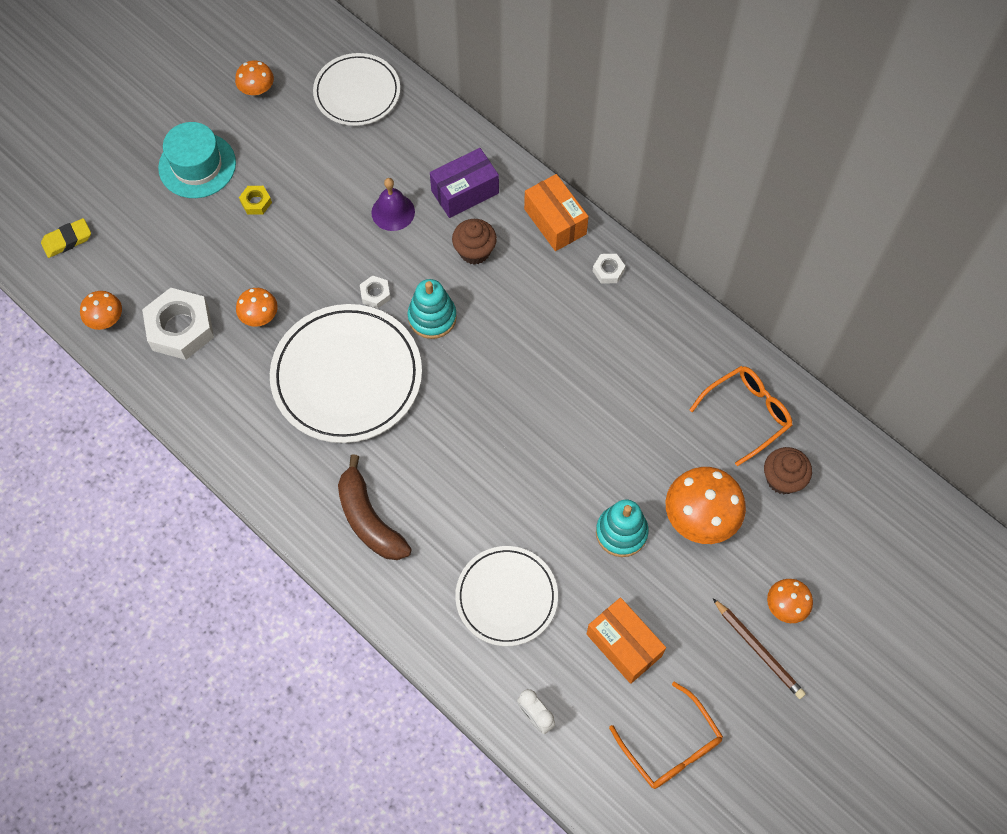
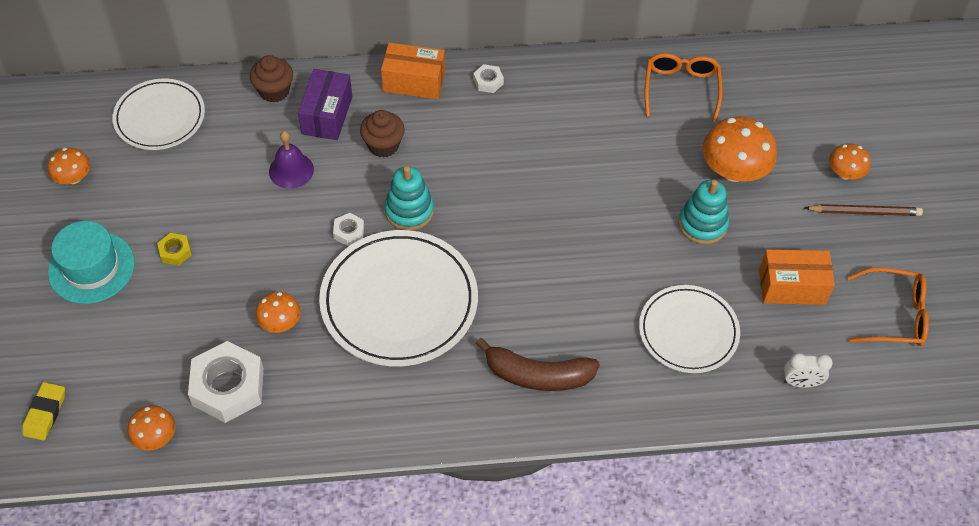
camera: 50 degrees left, 10 degrees down
brown cupcake [764,447,812,494] -> brown cupcake moved to [250,55,293,102]

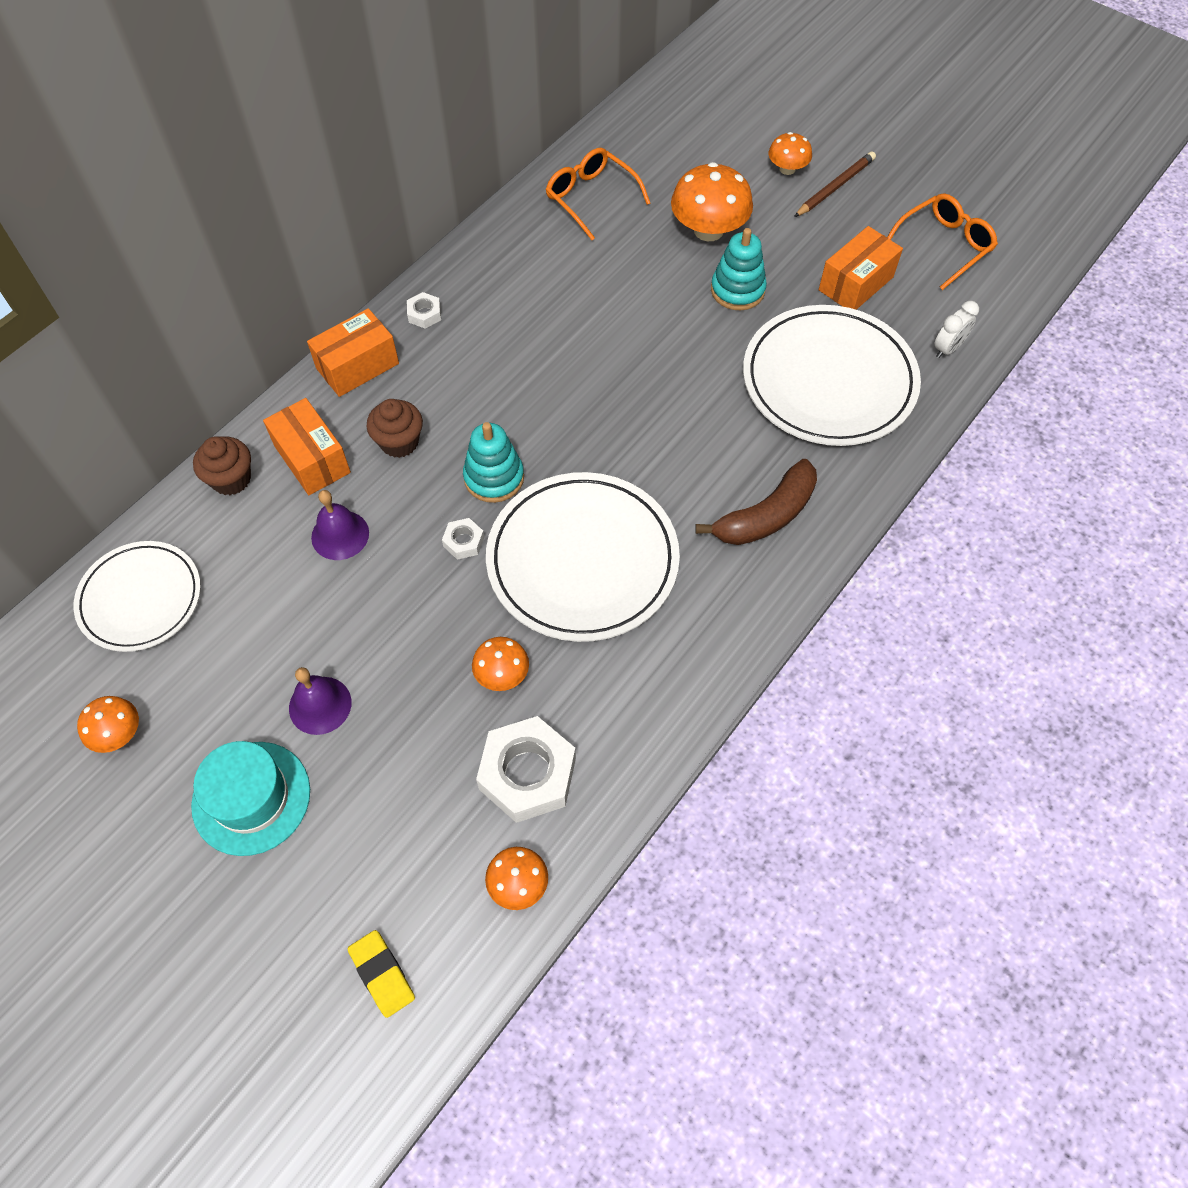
camera: 45 degrees left, 5 degrees up
yellow nut [157,233,192,266] -> purple bell [289,667,351,735]
purple box [298,69,352,140] -> orange box [263,398,351,495]
white plate [639,285,740,373] -> white plate [743,305,921,446], size x1.58

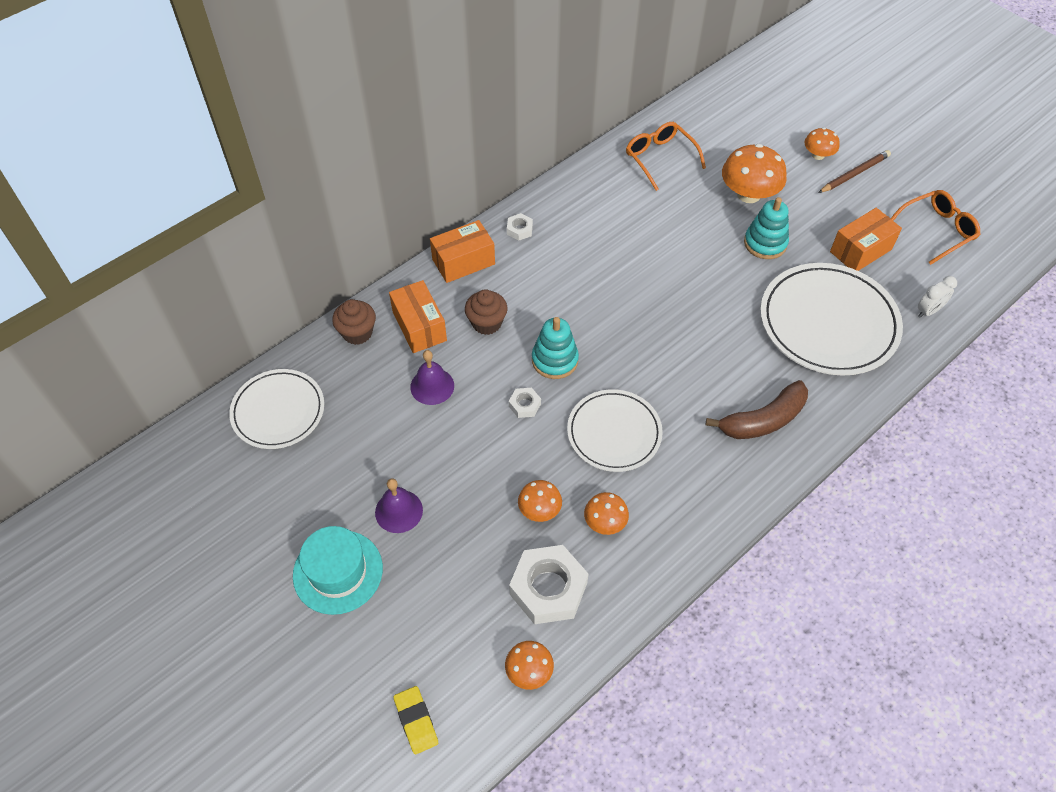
camera: 10 degrees right, 5 degrees down
orange mushroom [77,696,139,753] -> orange mushroom moved to [584,492,629,535]
white plate [486,472,680,642] -> white plate [567,389,663,472], size x0.63

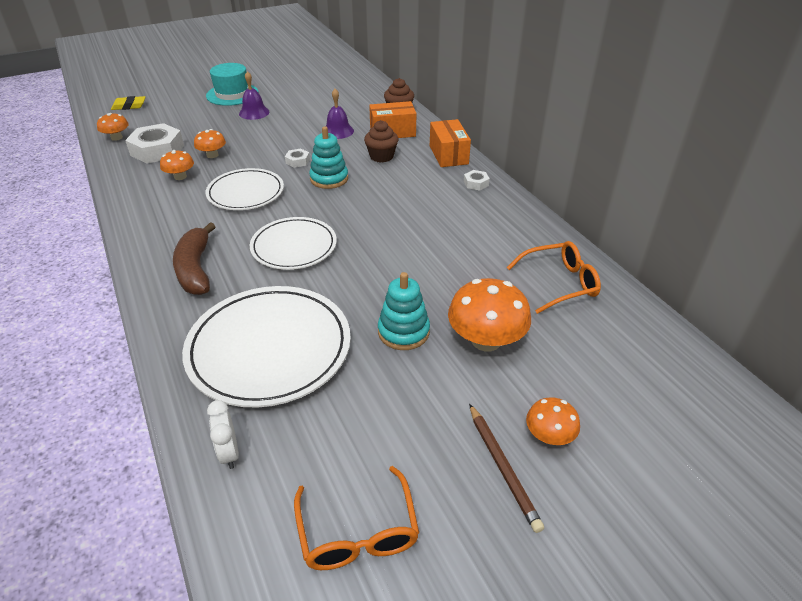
camera: 105 degrees right, 15 degrees down
white plate [229,369,324,449] -> white plate moved to [250,217,337,270]
orange box [830,208,902,271] -> none

